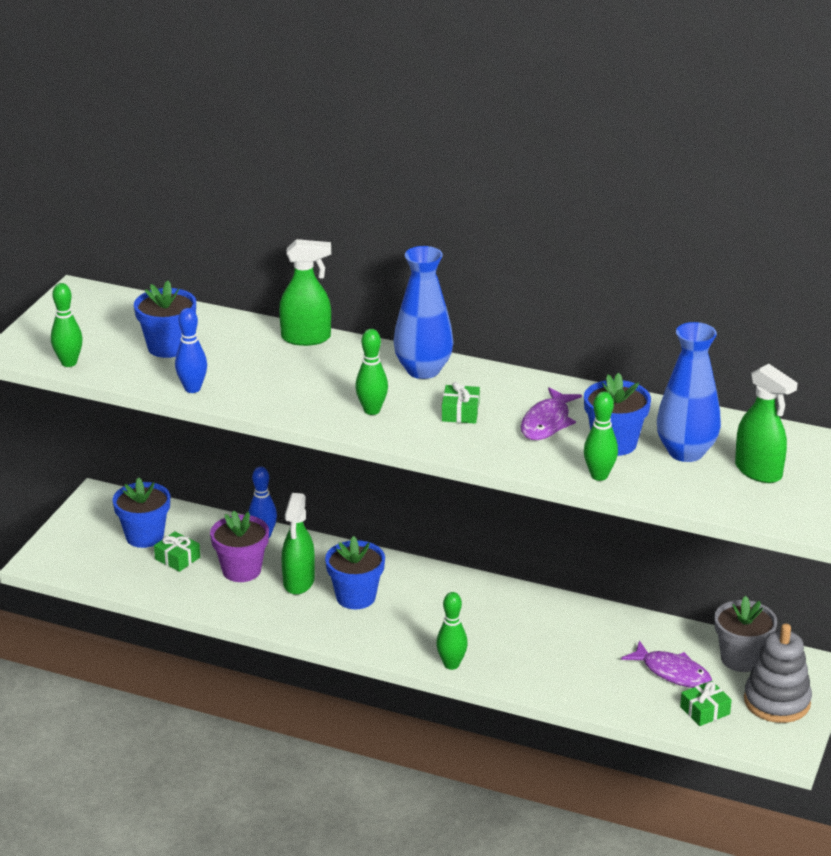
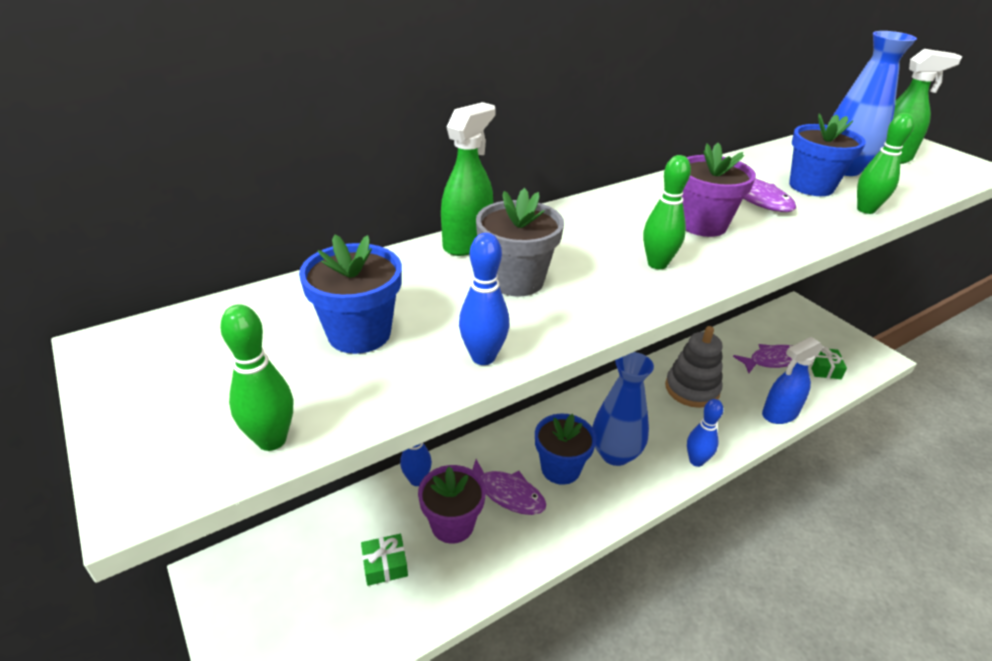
camera: 55 degrees left, 5 degrees up
blue flower pot [113,477,170,548] -> none
green spray bottle [282,493,315,595] -> purple fish [472,459,546,515]
blue vase [393,246,453,379] -> blue vase moved to [592,352,654,466]
green bowling pin [436,592,468,670] -> blue bowling pin [687,399,723,467]
green gift [442,382,480,424] -> purple flower pot [682,143,756,237]
grey flower pot [714,596,777,672] -> grey flower pot moved to [476,188,564,297]
grey stacking toy [744,624,812,723] -> grey stacking toy moved to [665,326,722,408]
none -> blue spray bottle [762,337,823,424]

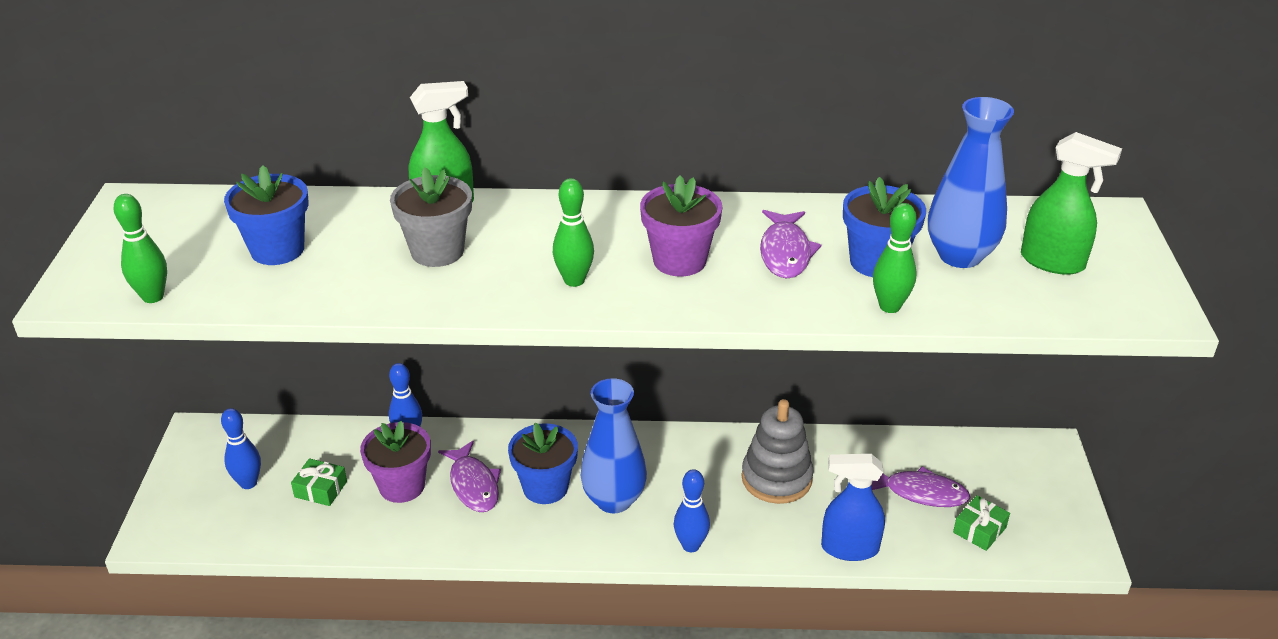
camera: 35 degrees right, 0 degrees up
blue bowling pin [459,233,509,365] -> blue bowling pin moved to [221,408,261,489]

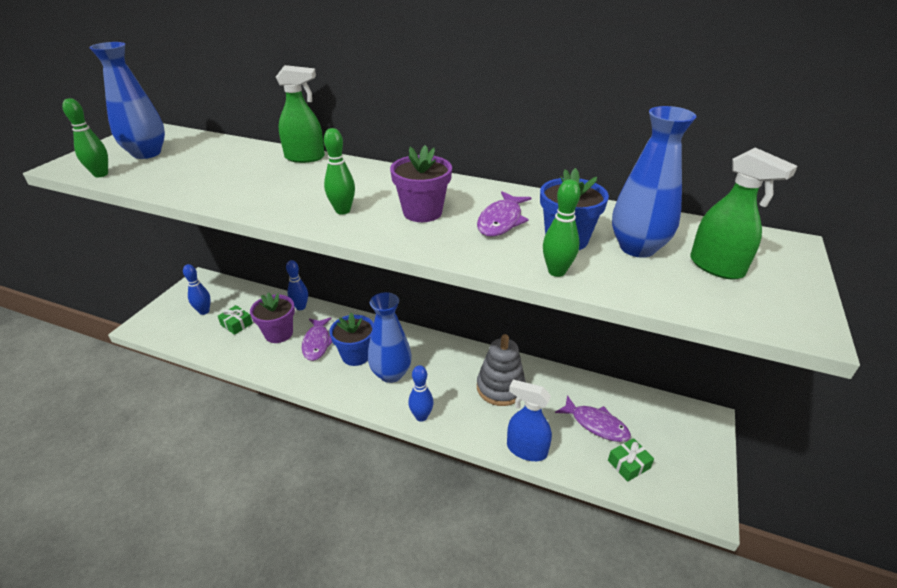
camera: 20 degrees right, 0 degrees up
blue flower pot [224,165,309,265] -> none
grey flower pot [390,167,472,267] -> none
none -> blue vase [89,42,165,159]

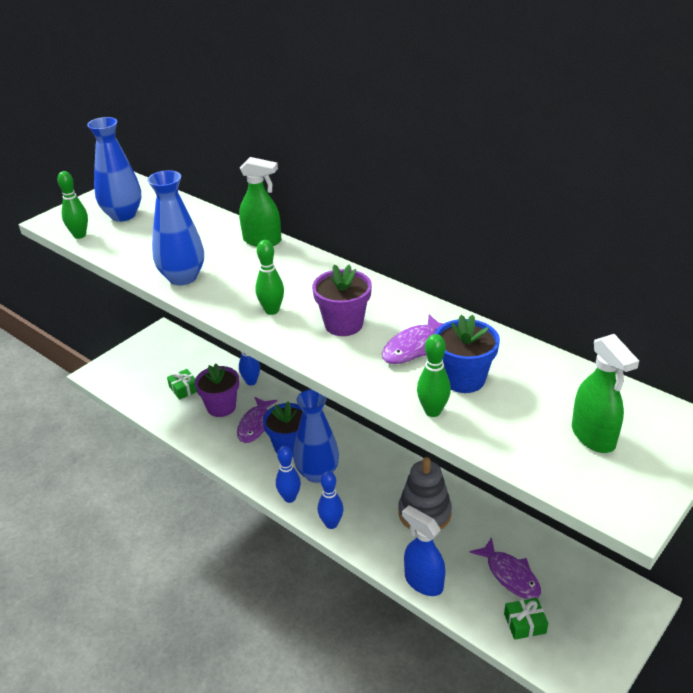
camera: 20 degrees right, 0 degrees up
blue bowling pin [183,264,211,315] -> blue bowling pin moved to [276,446,301,503]
blue vase [612,106,696,258] -> blue vase moved to [147,170,204,285]

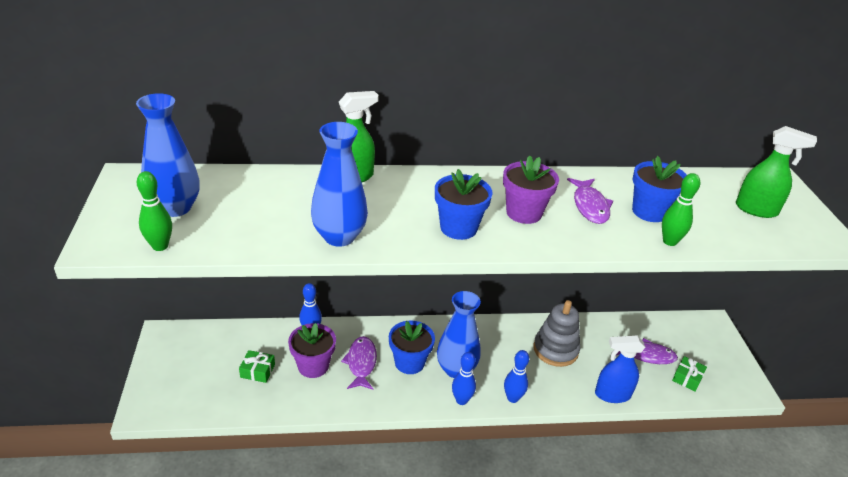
camera: 50 degrees left, 0 degrees up
purple fish [237,397,277,443] -> purple fish turned 150 degrees counterclockwise [341,336,377,390]
green bowling pin [255,240,284,315] -> blue flower pot [435,169,493,240]

